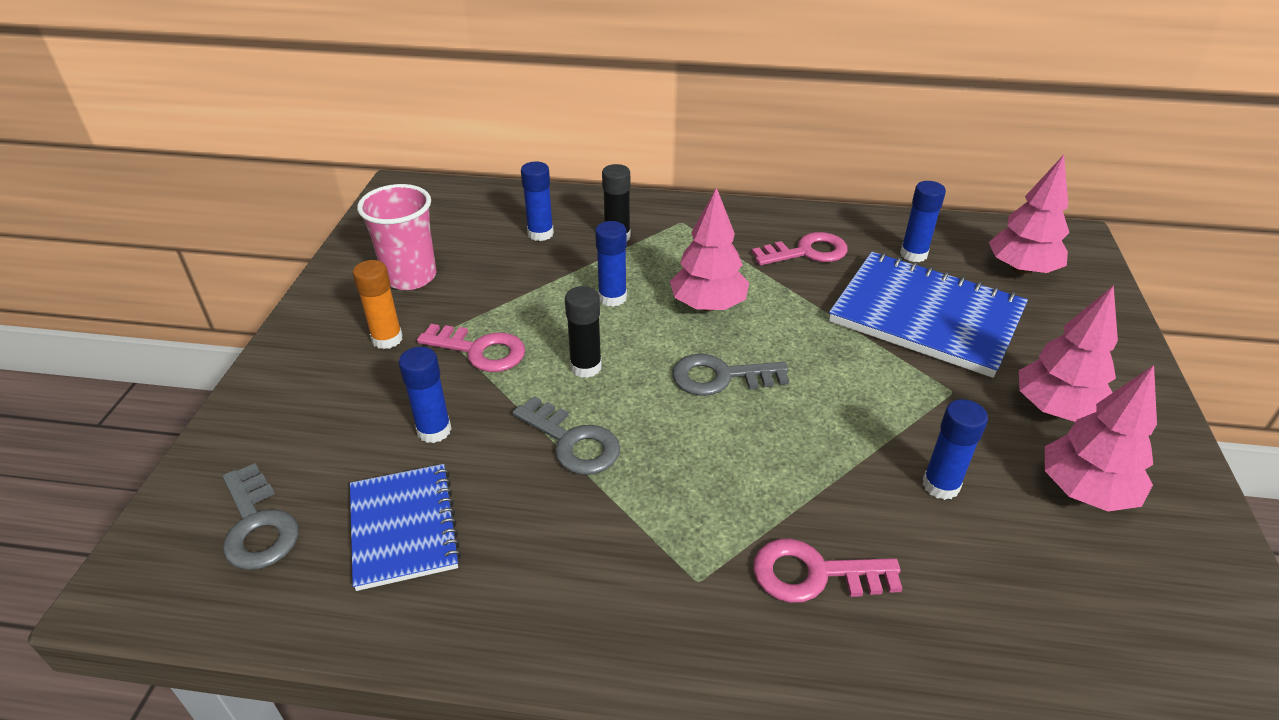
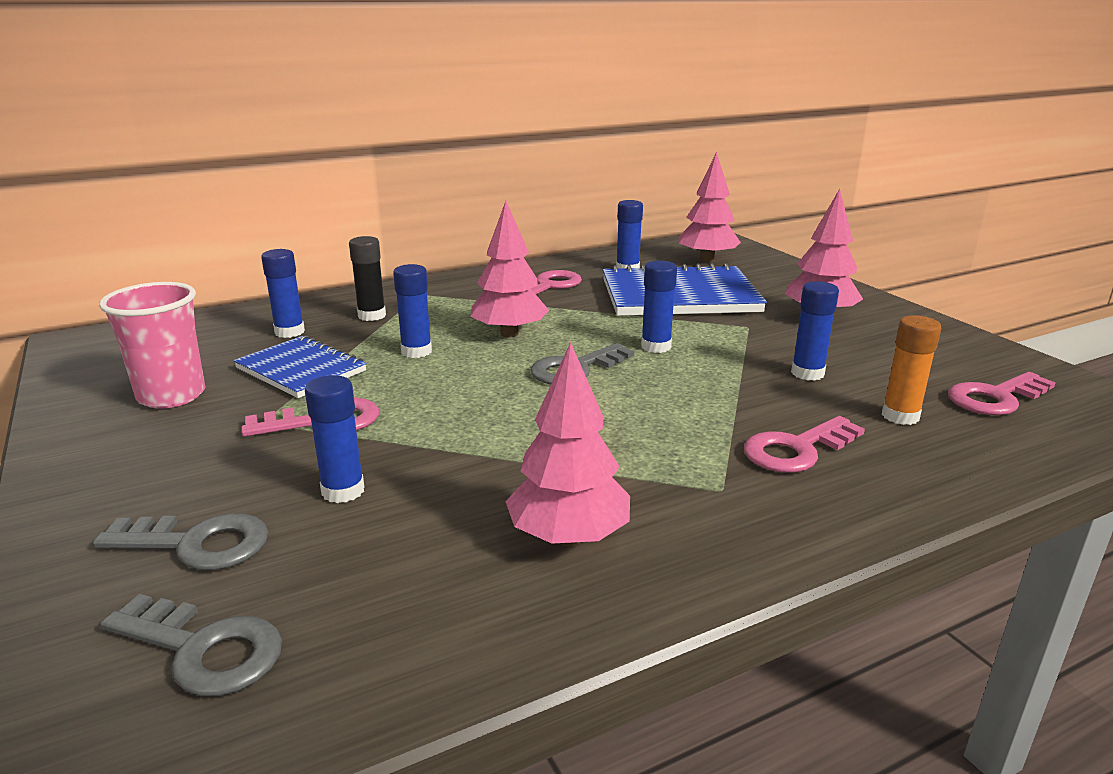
camera: 35 degrees left, 15 degrees down
blue notebook [350,464,461,591] -> blue notebook moved to [233,336,367,398]
orange glue stick [353,260,403,349] -> orange glue stick moved to [882,315,941,425]
grey key [512,396,620,475] -> grey key moved to [93,513,268,570]
black glue stick [565,286,602,378] -> none
pink tree [1044,365,1157,512] -> pink tree moved to [505,342,630,546]
none -> blue glue stick [641,260,677,353]
none -> pink key [948,372,1056,415]

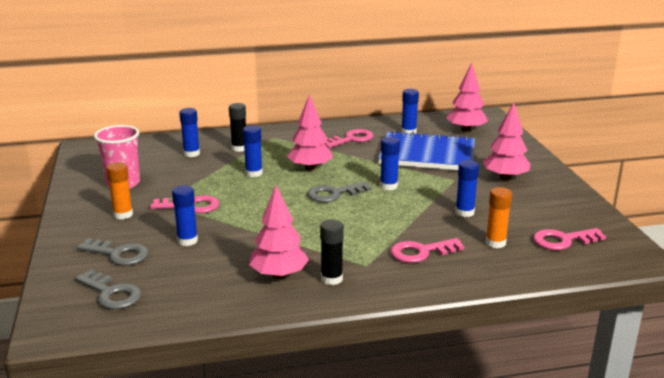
camera: 15 degrees right, 0 degrees up
blue notebook [233,336,367,398] -> none
none -> orange glue stick [106,162,133,220]
none -> black glue stick [320,219,344,285]

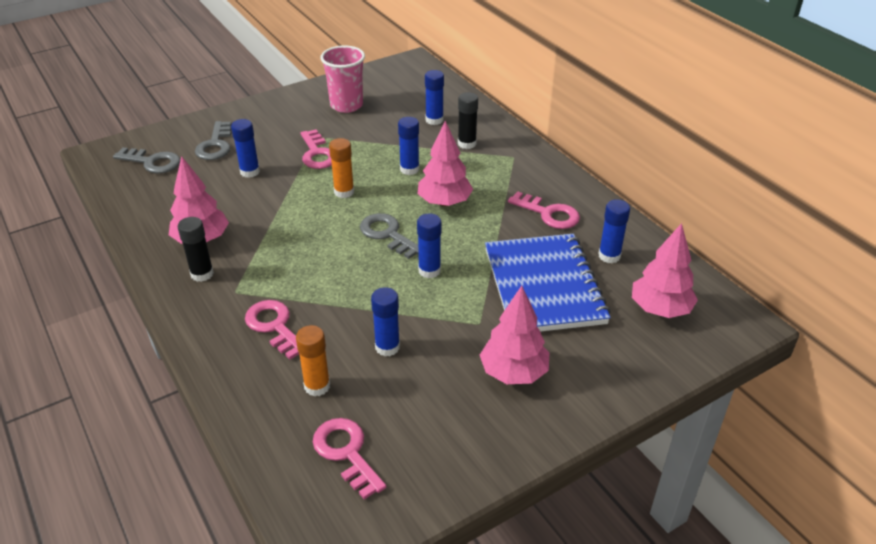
camera: 70 degrees right, 15 degrees up
grey key [75,270,141,309] -> grey key turned 90 degrees counterclockwise [113,147,180,174]
orange glue stick [106,162,133,220] -> orange glue stick moved to [329,138,354,198]

